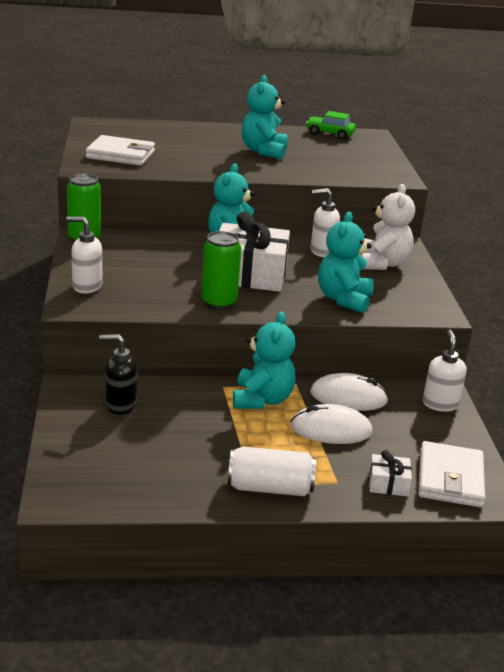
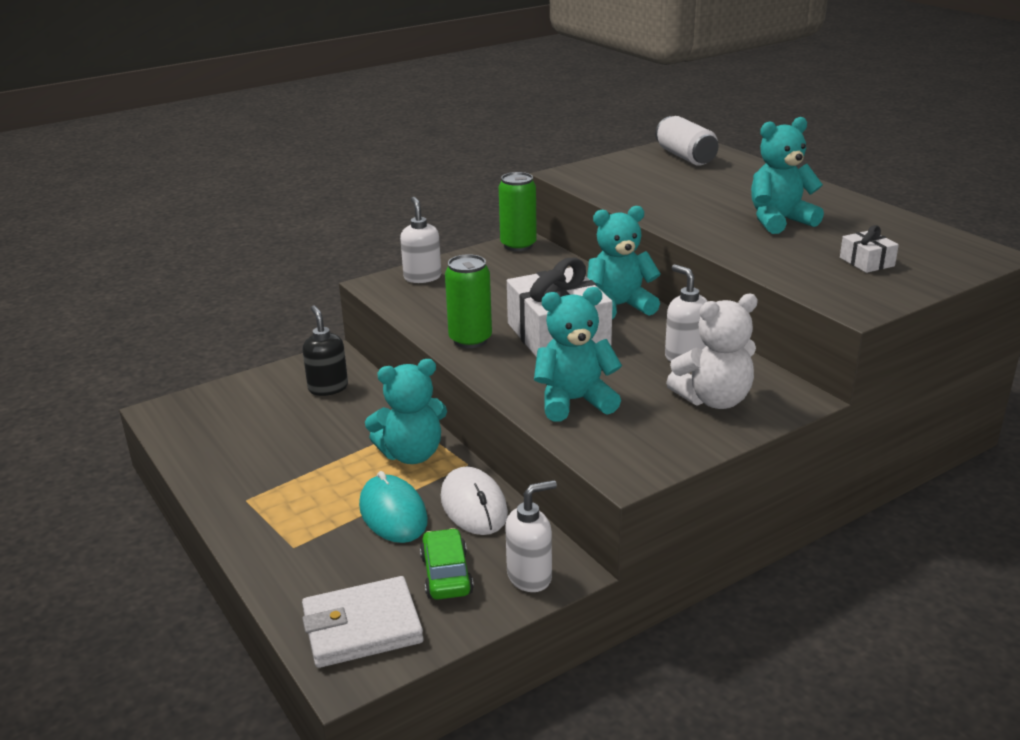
camera: 65 degrees right, 0 degrees up
white wallet [86,135,155,166] -> none
white can [228,447,316,496] -> white can moved to [656,116,718,166]
white mouse [290,404,373,444] -> turquoise mouse [359,471,428,543]
green car [306,111,356,140] -> green car moved to [420,528,474,600]
white gift [369,450,412,496] -> white gift moved to [840,225,899,273]

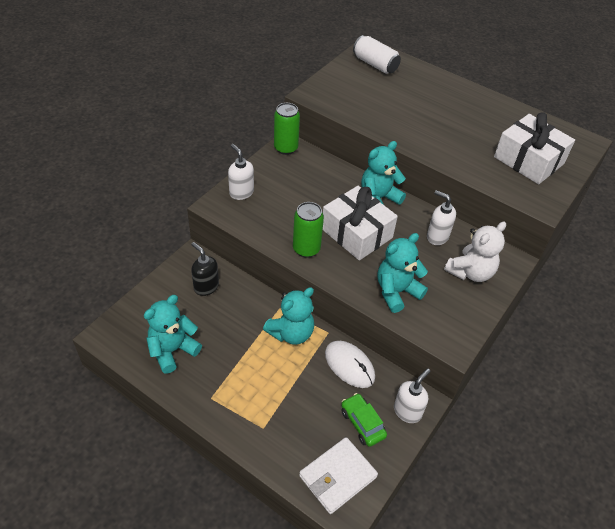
camera: 25 degrees left, 20 degrees up
turquoise mouse [359,471,428,543] -> none
turquoise teddy bear [751,117,824,234] -> turquoise teddy bear moved to [144,295,202,373]
white gift [840,225,899,273] -> white gift [494,112,575,184], size x2.21

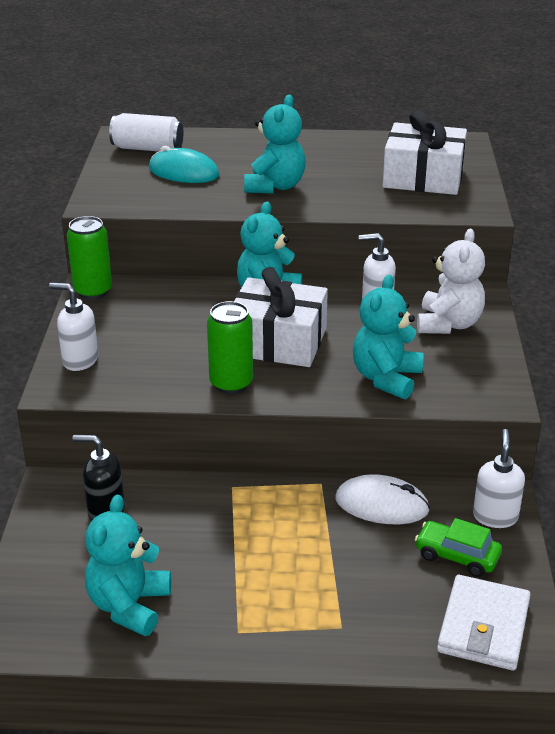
camera: 30 degrees left, 15 degrees down
turquoise teddy bear [263,287,314,345] -> turquoise teddy bear moved to [244,95,306,194]
none -> turquoise mouse [149,146,219,183]

